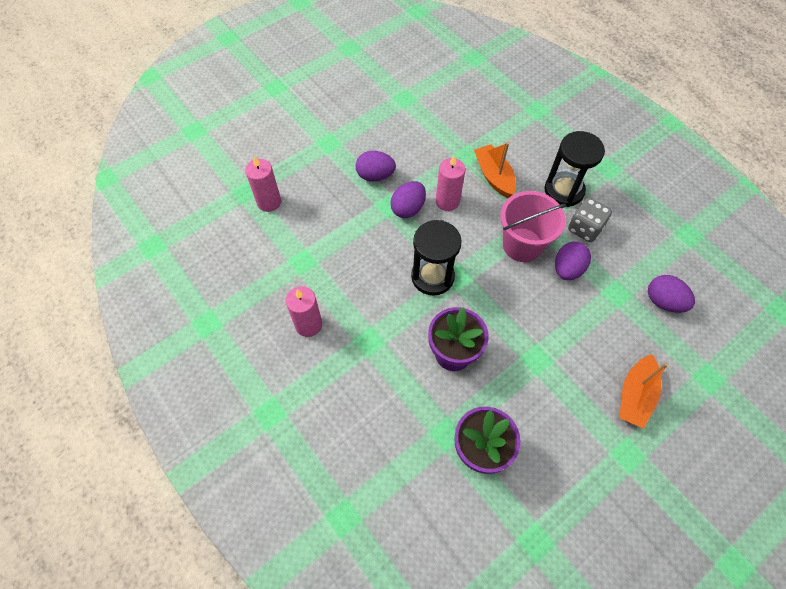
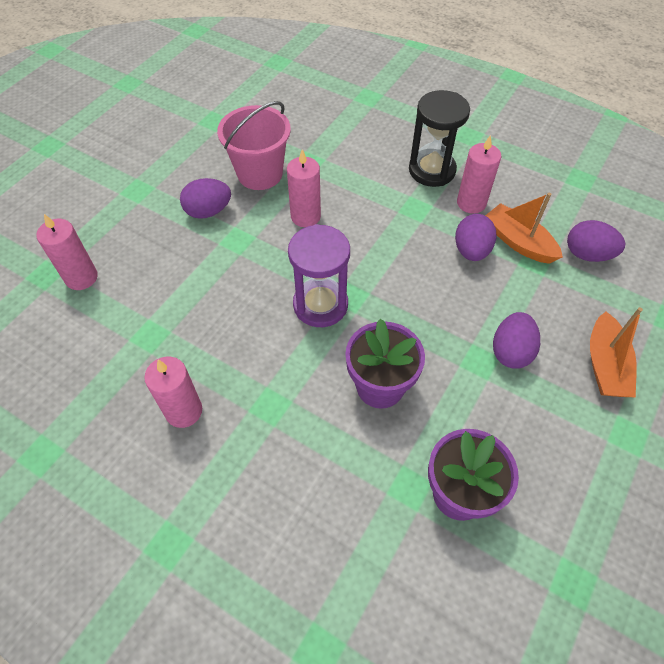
camera: 20 degrees left, 5 degrees down
purple egg [390,181,426,218] -> purple egg moved to [493,312,540,369]
black hourglass [411,220,462,296] -> purple hourglass [288,224,350,327]
orange boat [474,142,516,198] -> orange boat moved to [485,193,563,264]
pink bucket [500,191,566,262] -> pink bucket moved to [217,101,291,190]
grey dice [568,198,612,242] -> pink candle [457,135,501,214]

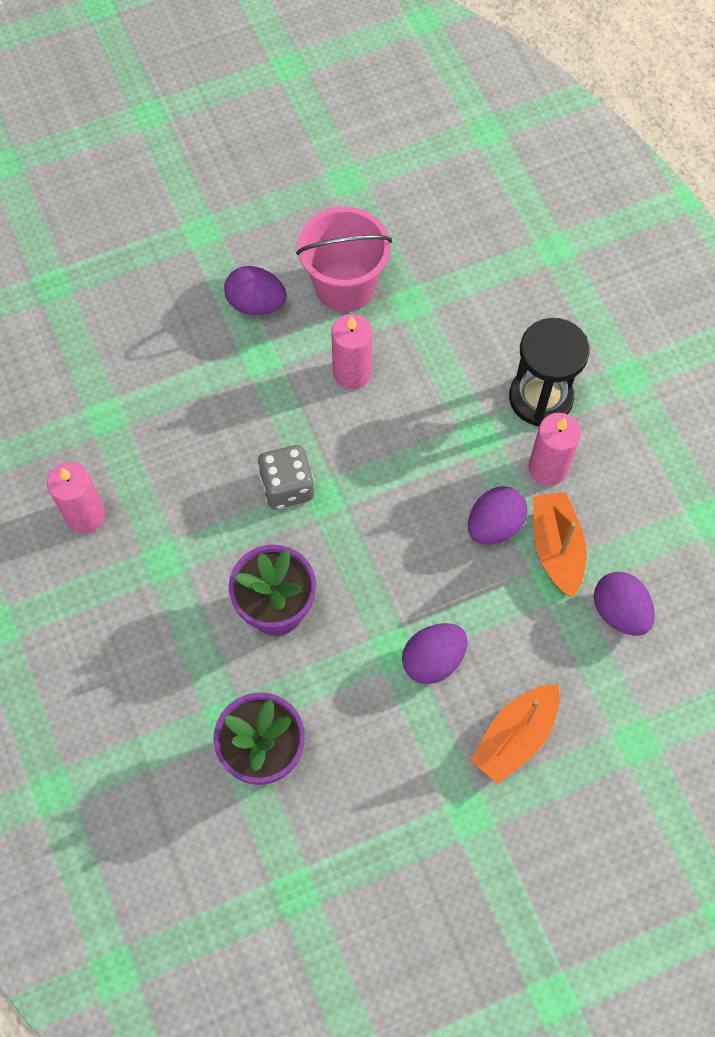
camera: 35 degrees right, 10 degrees up
pink candle [37,214,98,290] -> none
purple hourglass [288,224,350,327] -> grey dice [258,445,314,509]

